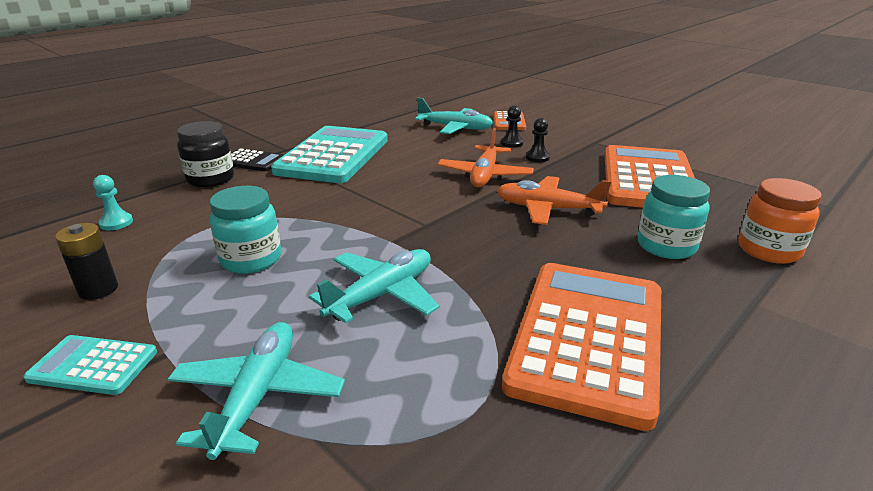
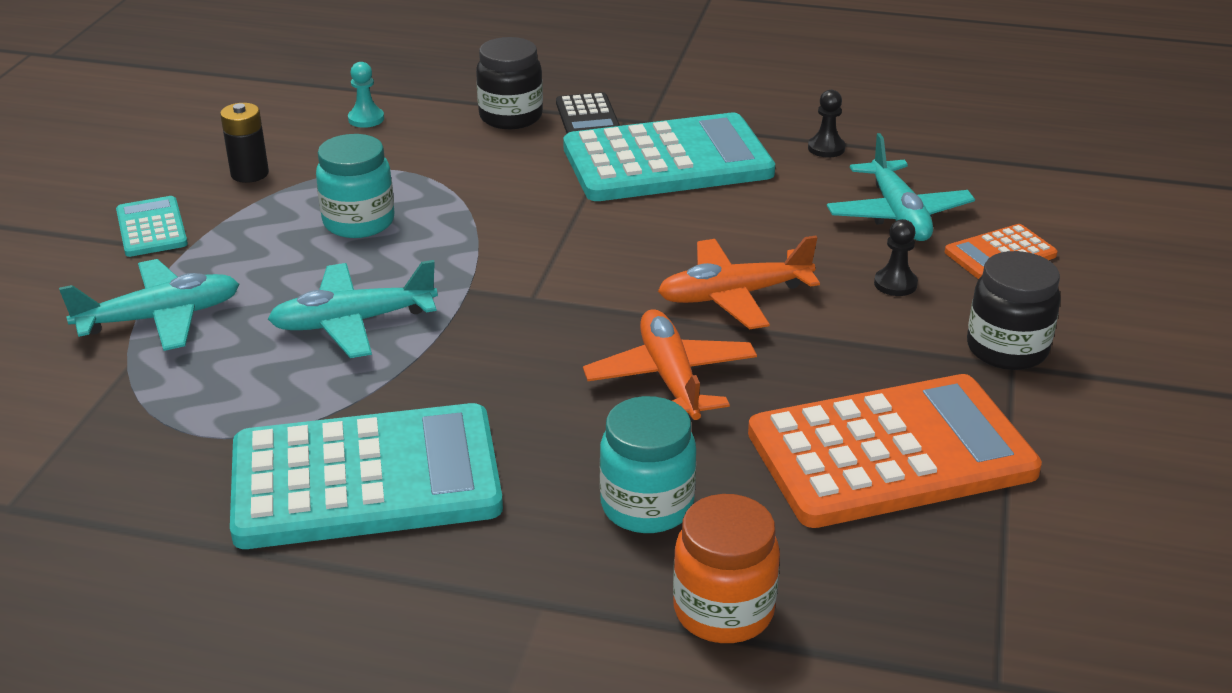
camera: 60 degrees right, 5 degrees up
turquoise plane [309,249,440,323] -> turquoise plane turned 150 degrees clockwise [268,260,438,358]
orange calculator [502,263,661,431] -> turquoise calculator [230,403,503,549]
black pawn [526,118,550,162] -> black pawn moved to [808,90,845,157]
none -> black jar [967,251,1061,370]

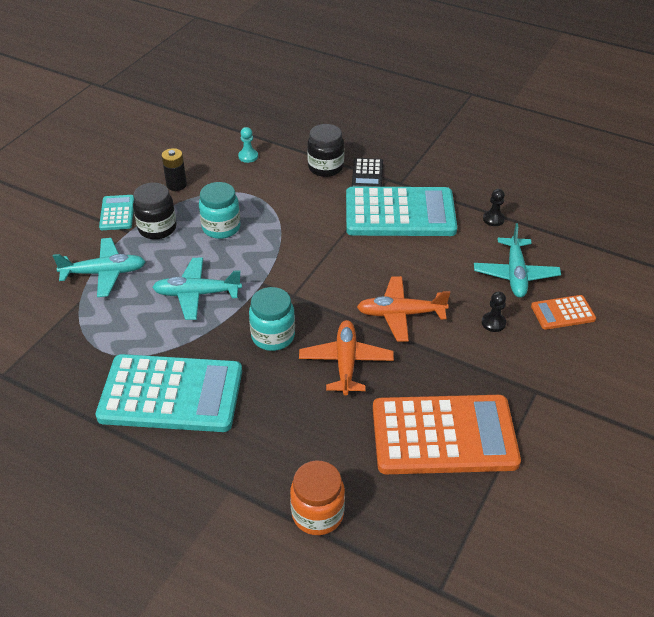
camera: 15 degrees right, 10 degrees up
turquoise jar [600,396,696,533] -> turquoise jar moved to [249,287,295,351]
black jar [967,251,1061,370] -> black jar moved to [133,183,177,239]

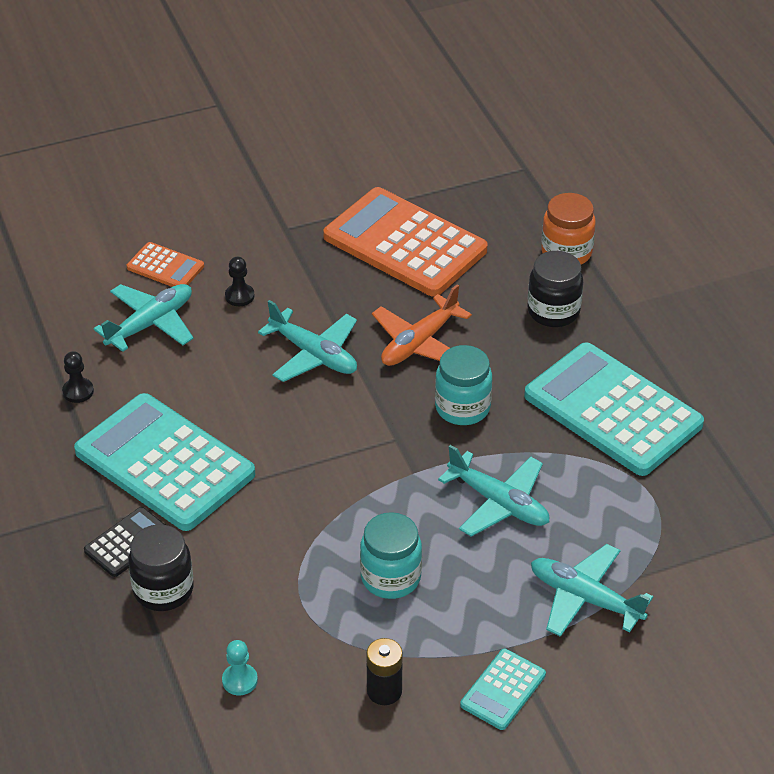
camera: 140 degrees left, 0 degrees up
black jar [133,183,177,239] -> black jar moved to [527,251,583,327]
orange plane [357,276,450,341] -> turquoise plane [258,300,357,382]

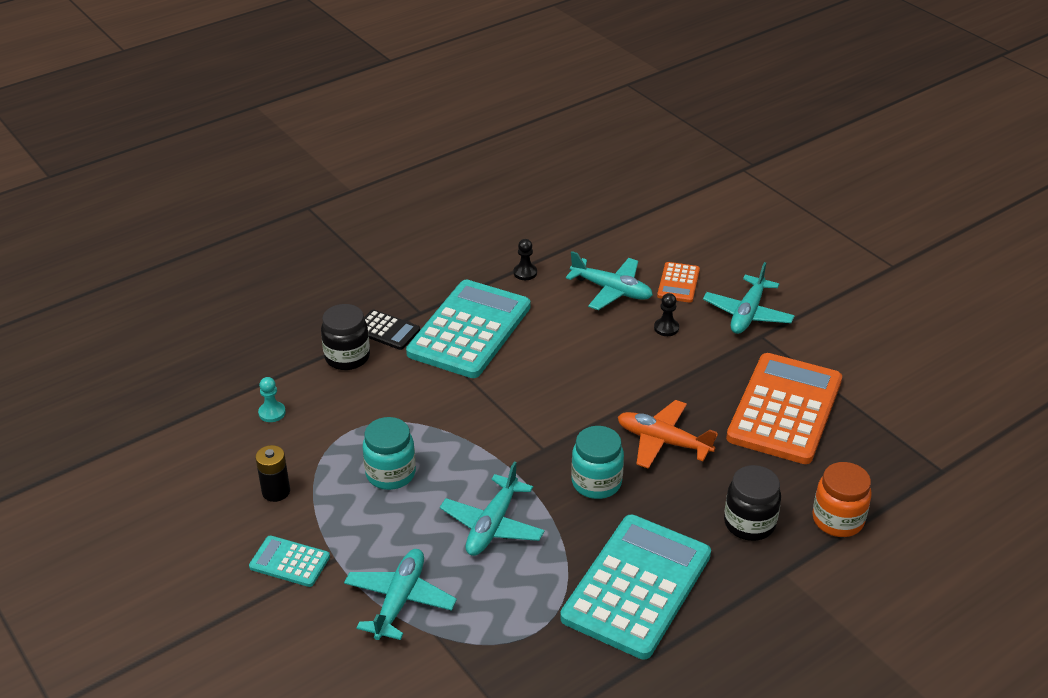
camera: 75 degrees right, 5 degrees down
turquoise plane [258,300,357,382] -> turquoise plane moved to [703,262,795,334]

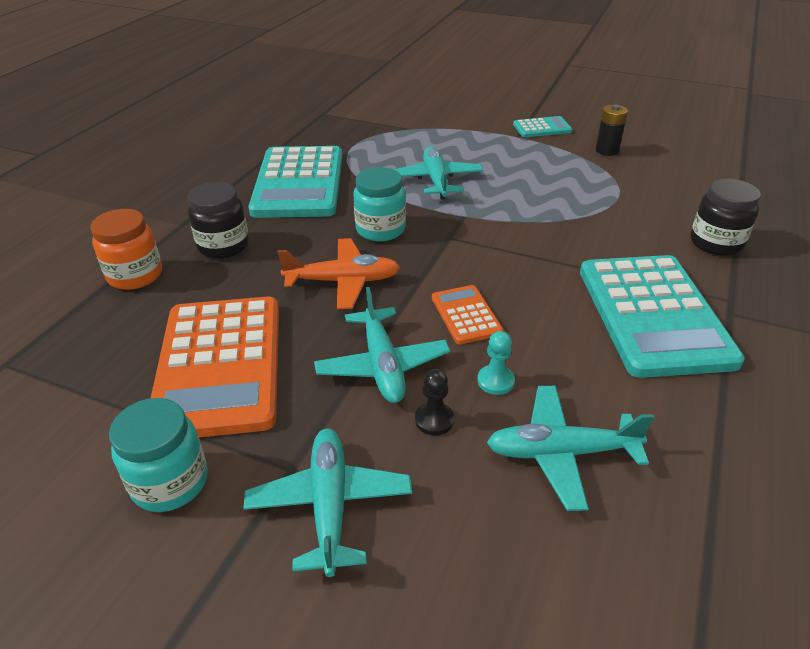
camera: 150 degrees right, 0 degrees up
turquoise pawn [258,377,286,422] -> turquoise pawn moved to [477,331,515,395]
turquoise plane [344,549,457,640] -> turquoise plane moved to [314,287,450,403]
turquoise jar [363,417,416,490] -> turquoise jar moved to [109,398,208,512]
black calculator [364,310,420,350] -> none
black pawn [513,239,537,280] -> none
orange calculator [657,262,700,303] -> orange calculator moved to [432,285,503,344]

